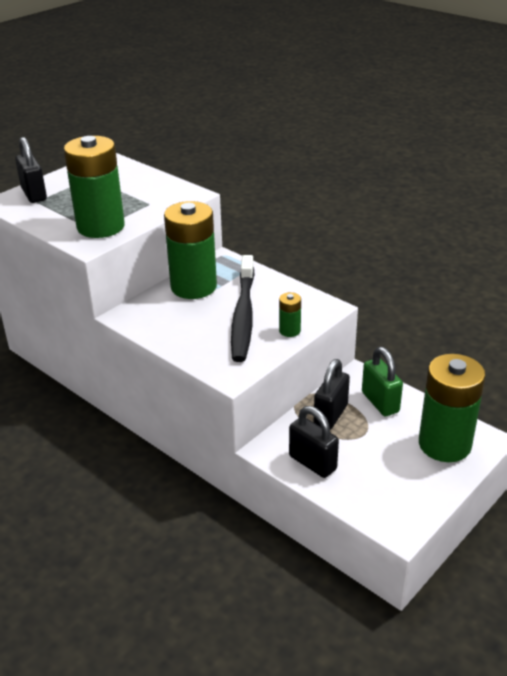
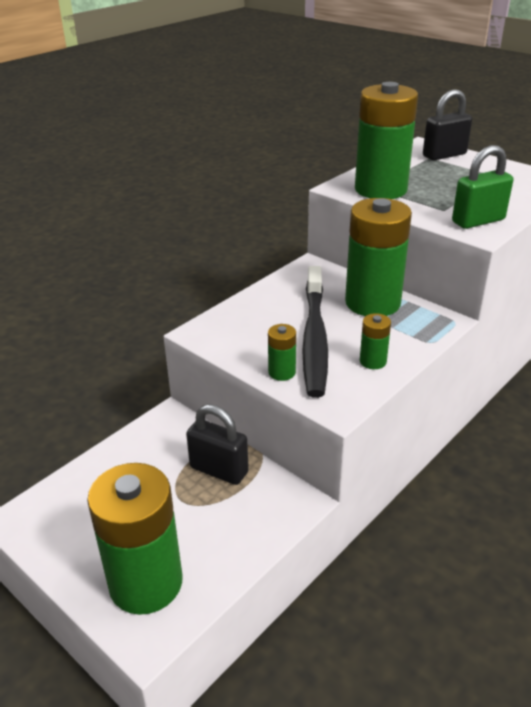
camera: 90 degrees right, 0 degrees up
black toothbrush [231,255,255,362] -> black toothbrush turned 90 degrees counterclockwise [302,266,328,398]
black padlock [289,406,339,478] -> none
green padlock [362,347,403,416] -> green padlock moved to [452,145,513,229]
none -> green battery [360,313,391,369]

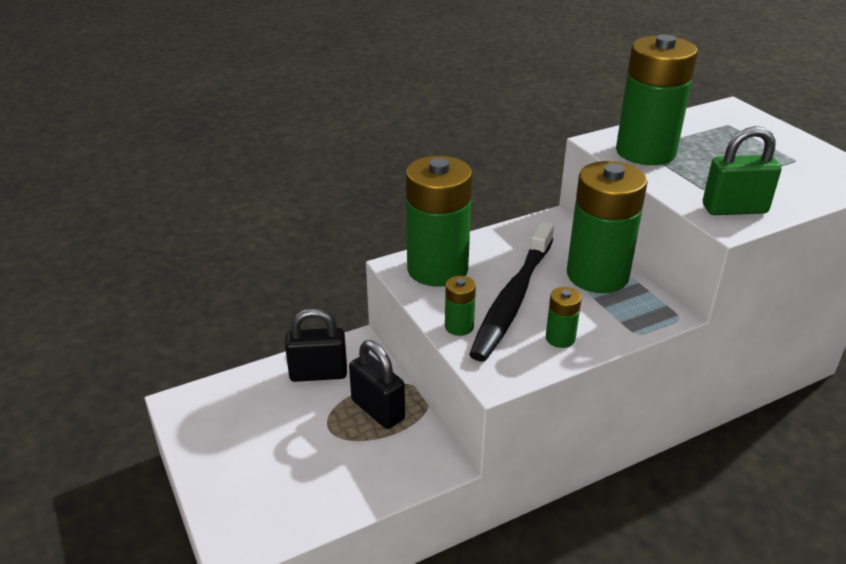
camera: 20 degrees right, 0 degrees up
green battery [87,463,182,615] -> green battery moved to [406,156,472,287]
black padlock [423,89,472,160] -> black padlock moved to [285,308,347,382]

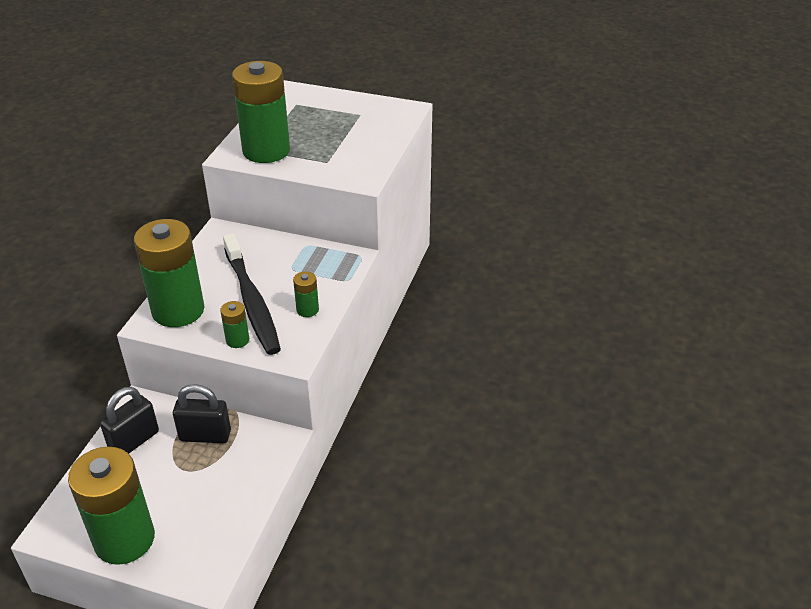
camera: 45 degrees left, 5 degrees up
green battery [567,161,647,293] -> green battery moved to [68,447,155,565]
green padlock [703,126,781,215] -> none

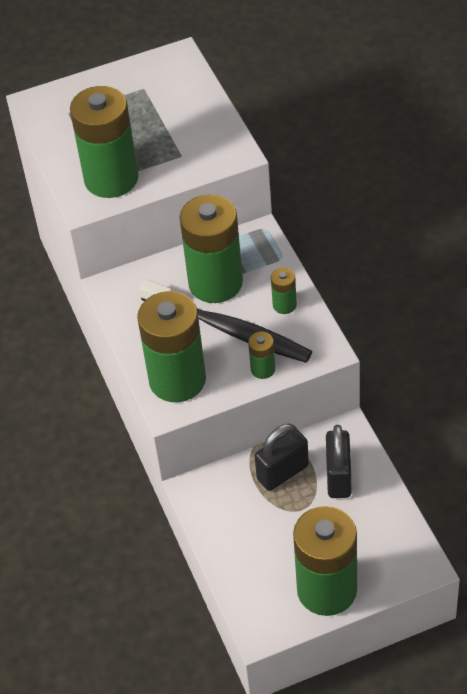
camera: 35 degrees left, 10 degrees up
black padlock [100,387,159,453] -> black padlock moved to [326,425,351,498]
none -> green battery [179,195,243,303]

